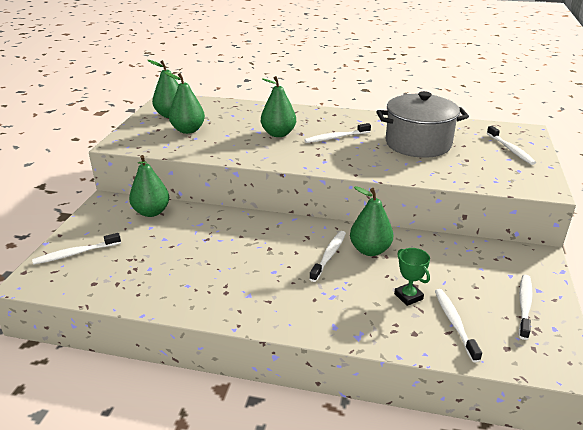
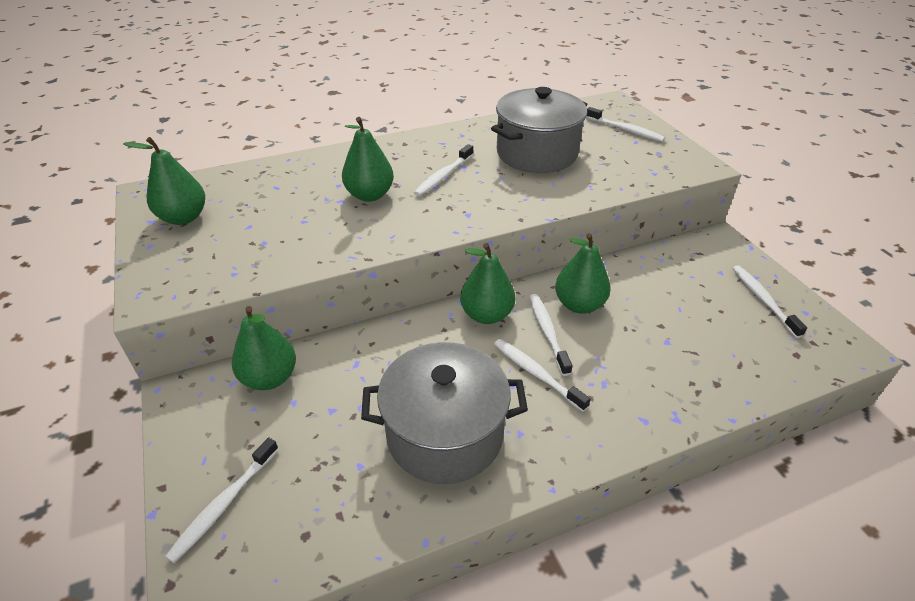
camera: 35 degrees left, 10 degrees up
green pear [165,72,205,134] -> green pear moved to [460,243,515,324]
green trophy [394,248,430,306] -> none
white toothbrush [435,289,482,362] -> white toothbrush moved to [494,339,591,412]
none -> grey pot [361,342,528,484]

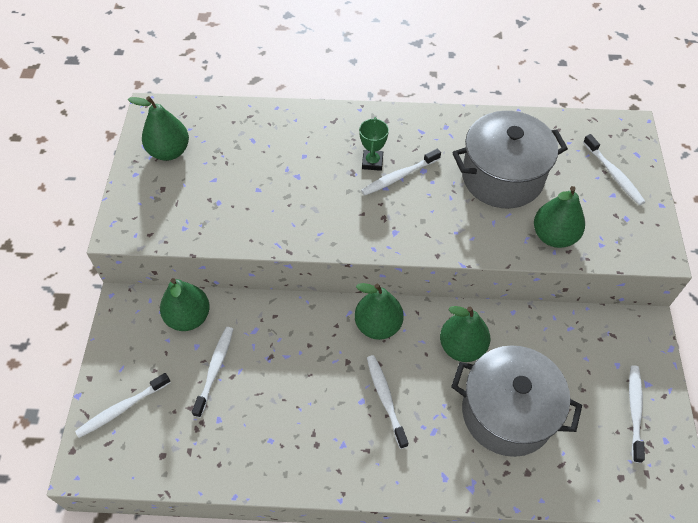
camera: 25 degrees right, 15 degrees up
green pear [342,117,394,202] -> green pear moved to [534,186,585,248]
grey pot [361,342,528,484] -> grey pot moved to [451,345,582,457]
white toothbrush [529,294,572,376] -> white toothbrush moved to [192,327,233,418]
none -> green trophy [359,117,389,171]

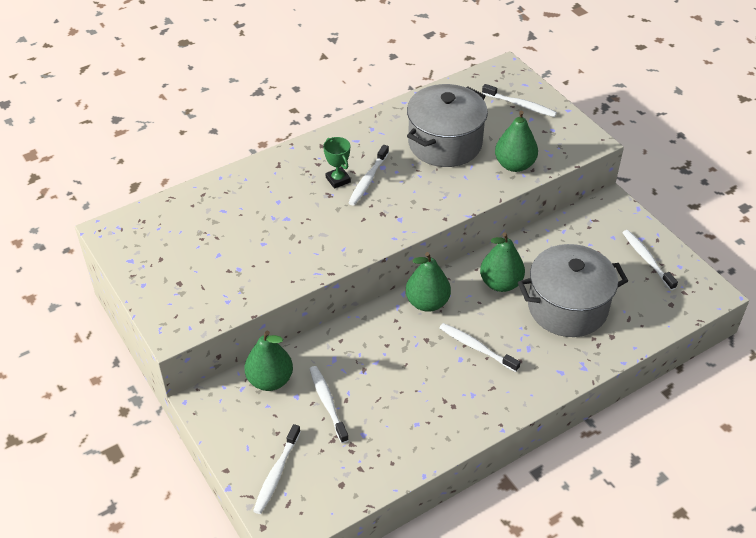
camera: 35 degrees left, 10 degrees down
green pear [128,96,189,161] -> none

